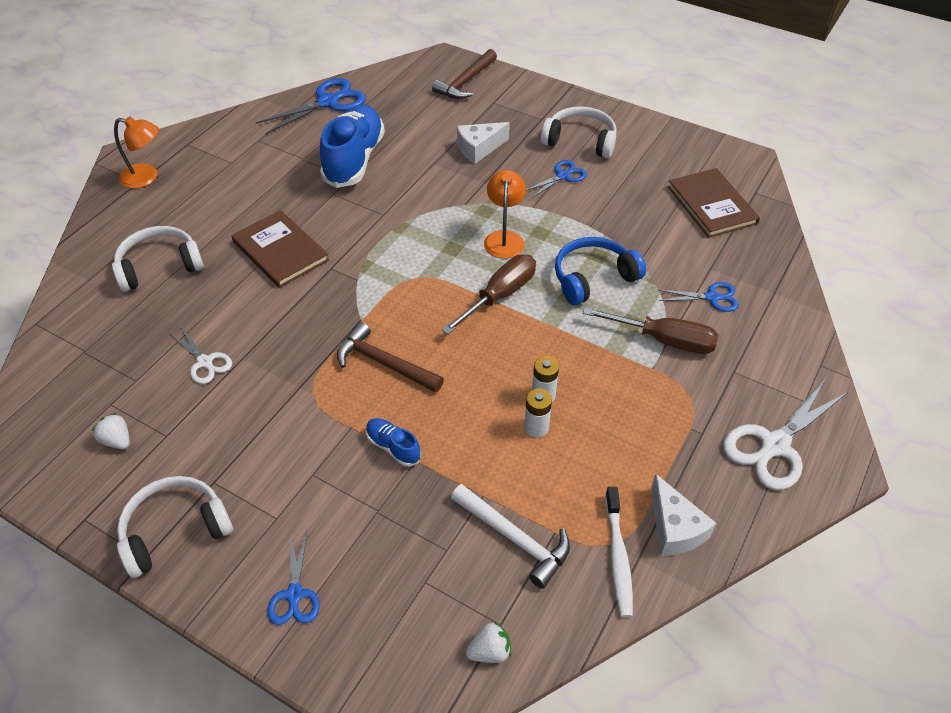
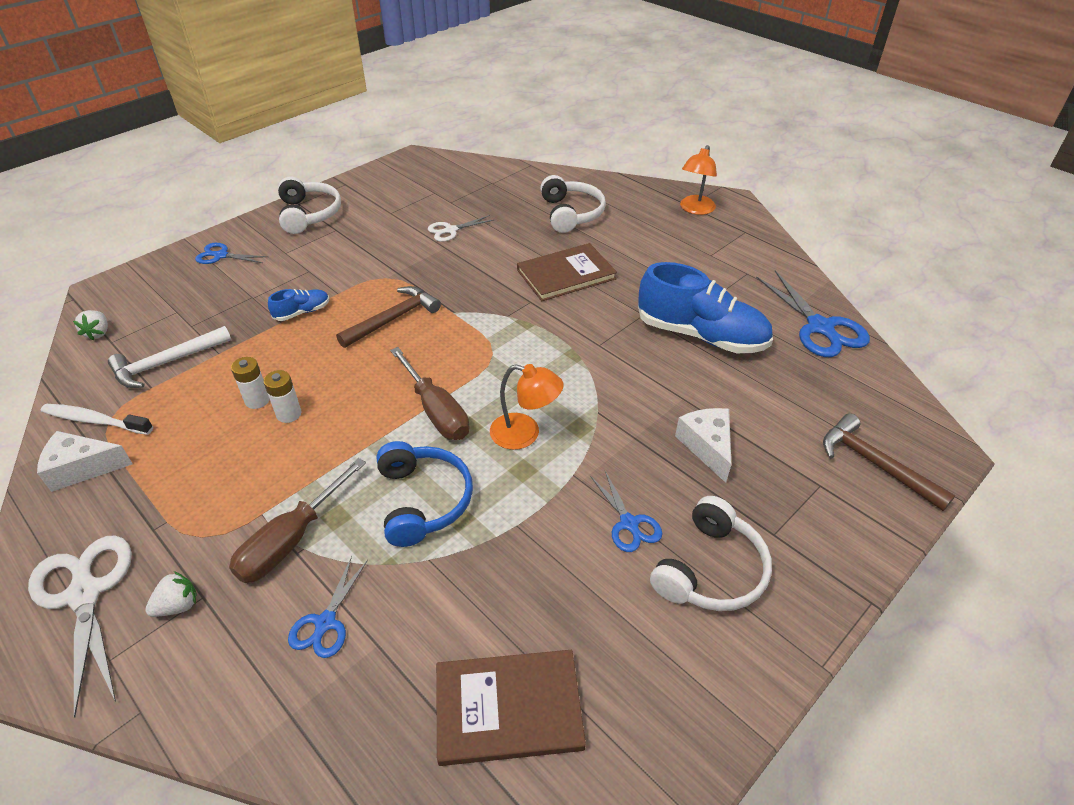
camera: 105 degrees right, 5 degrees down
white strawberry [92,413,130,449] -> white strawberry moved to [145,571,197,617]

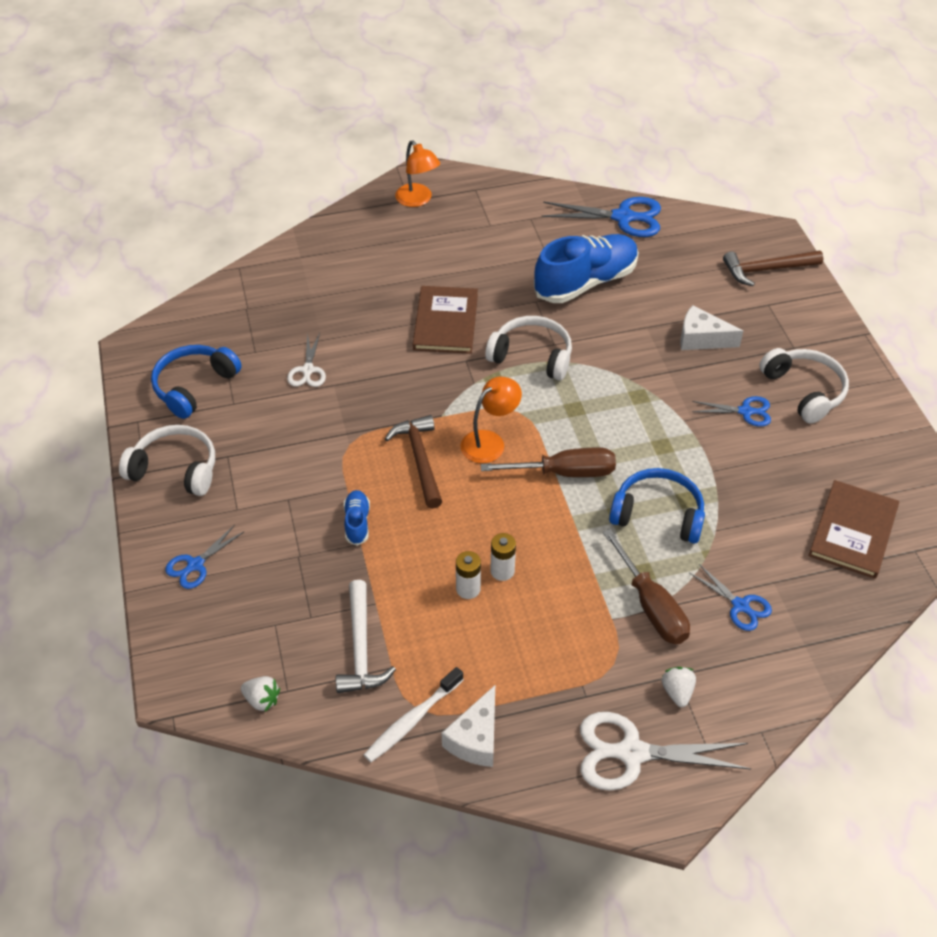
camera: 60 degrees left, 5 degrees up
orange lamp [490,364,564,450] -> orange lamp moved to [461,377,522,463]
white headphones [540,175,606,233] -> white headphones moved to [485,316,572,380]
none -> blue headphones [151,345,242,419]

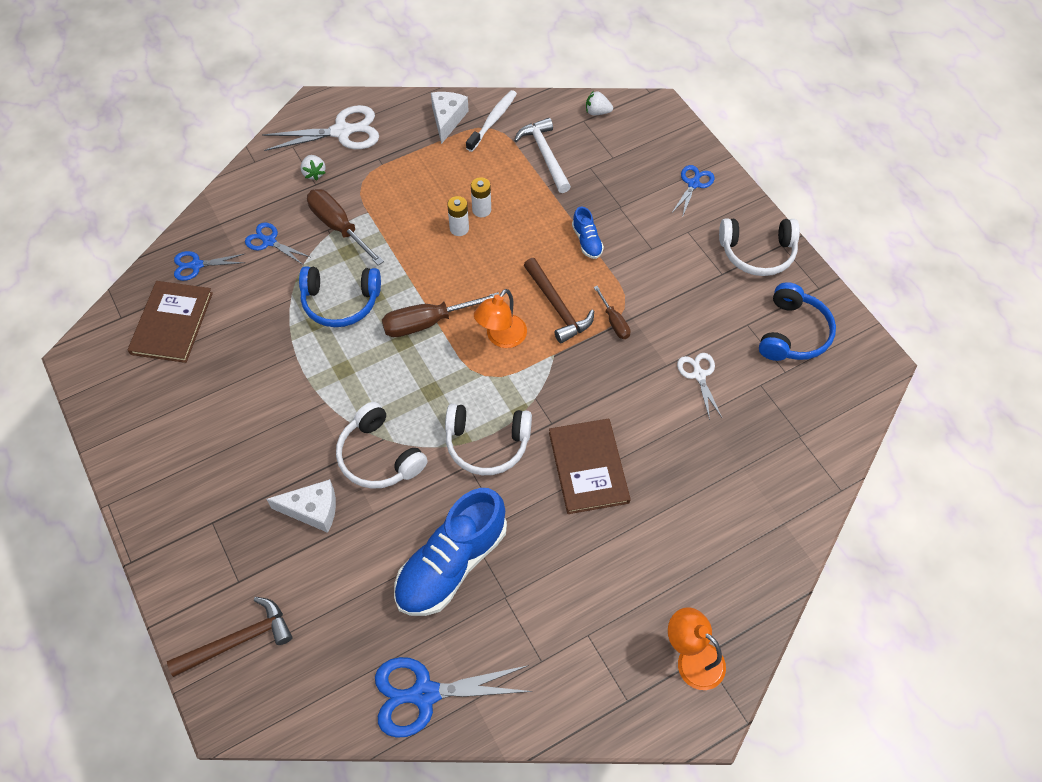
camera: 165 degrees right, 10 degrees up
blue scissors [692,396,771,426] -> blue scissors moved to [174,251,245,281]
white headphones [759,348,849,424] -> white headphones moved to [336,402,428,489]
none -> brown screwdriver [594,286,630,339]

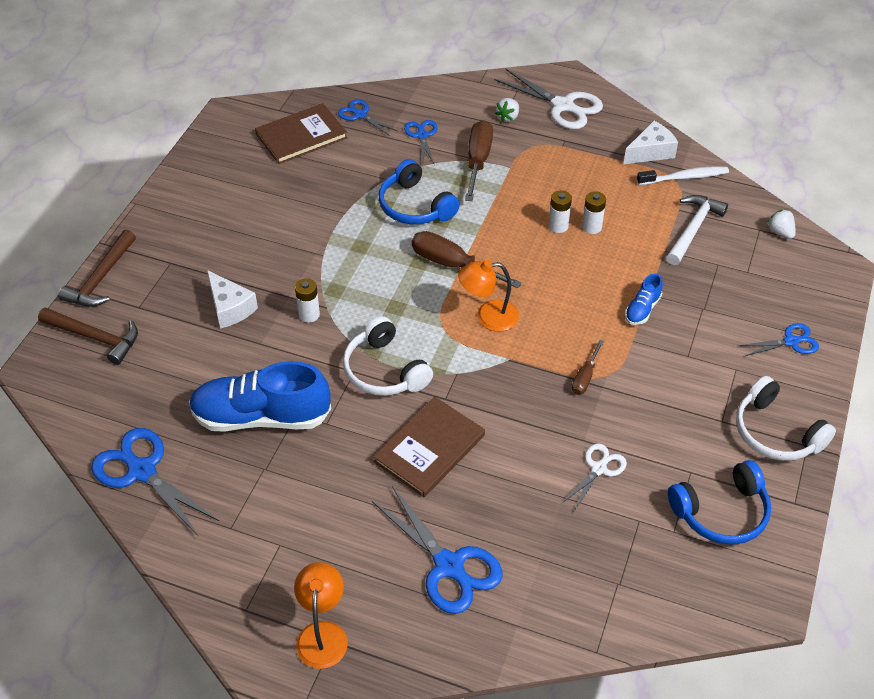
camera: 50 degrees right, 10 degrees down
white headphones [336,402,428,489] -> white battery [295,278,320,323]
brown hammer [524,258,594,343] -> brown hammer moved to [58,230,136,307]
none -> blue scissors [372,486,502,614]

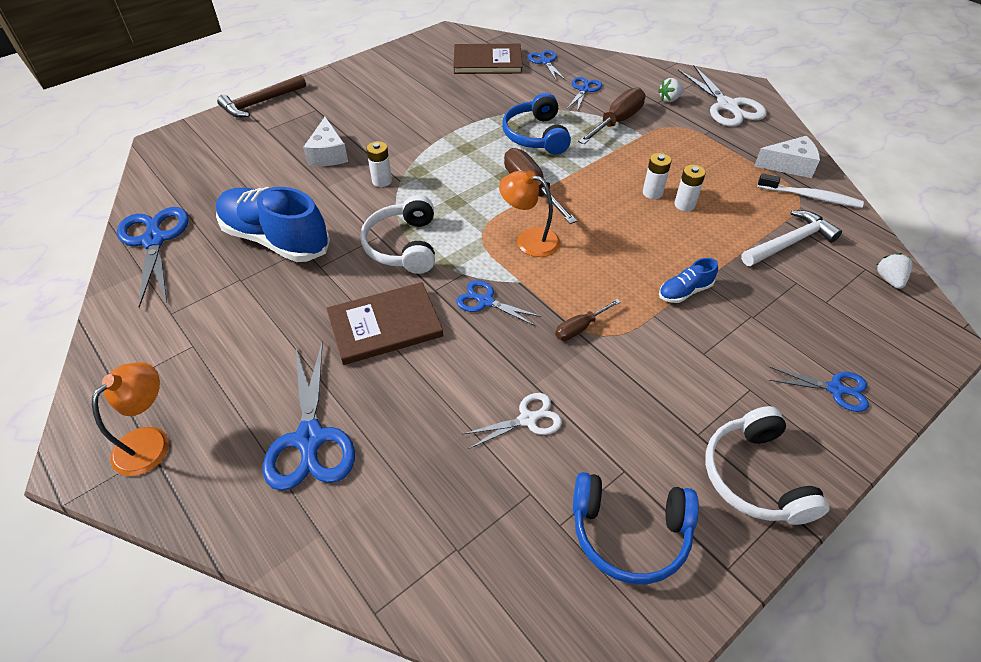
camera: 30 degrees right, 0 degrees up
brown hammer [38,308,138,365] -> none
none -> blue scissors [456,280,542,326]

